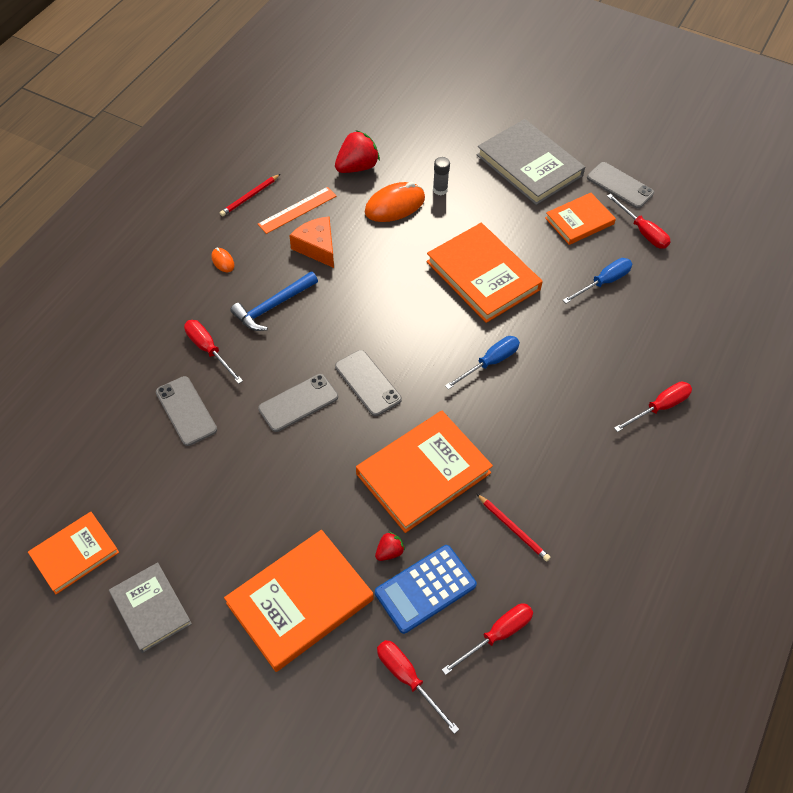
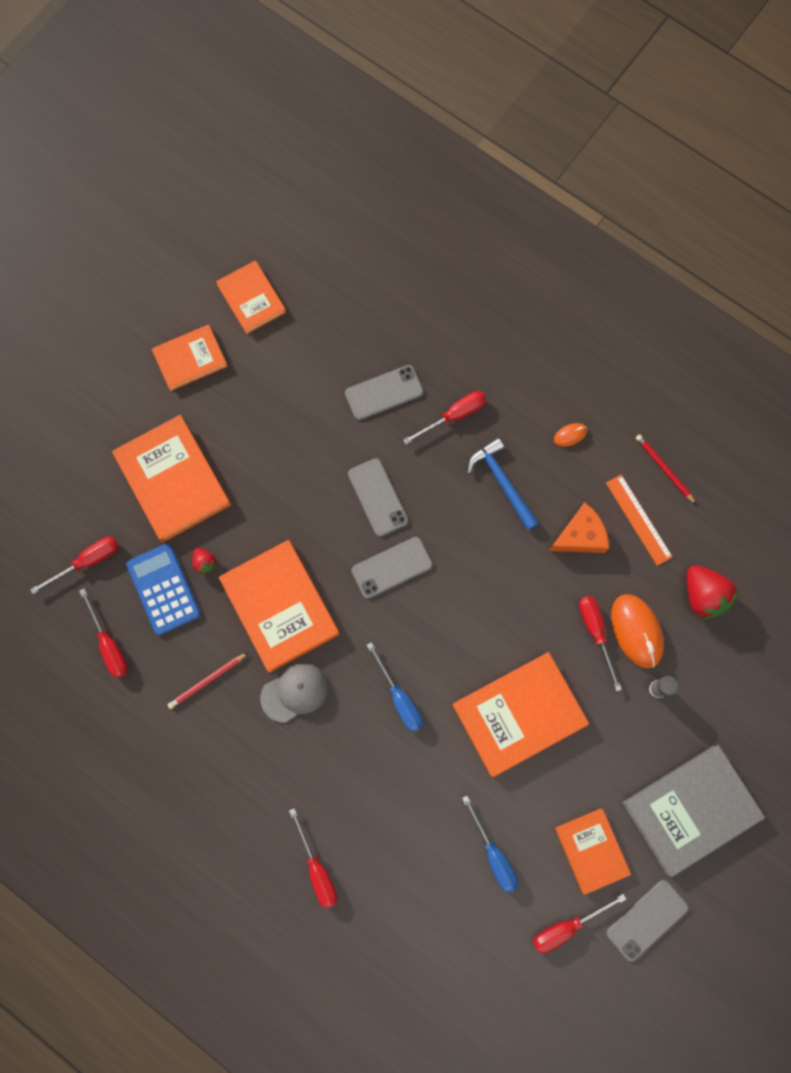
camera: 100 degrees right, 20 degrees up
grey book [109,562,192,653] -> orange book [152,325,228,391]
none -> grey cap [260,663,328,723]
none -> red screwdriver [579,596,622,691]

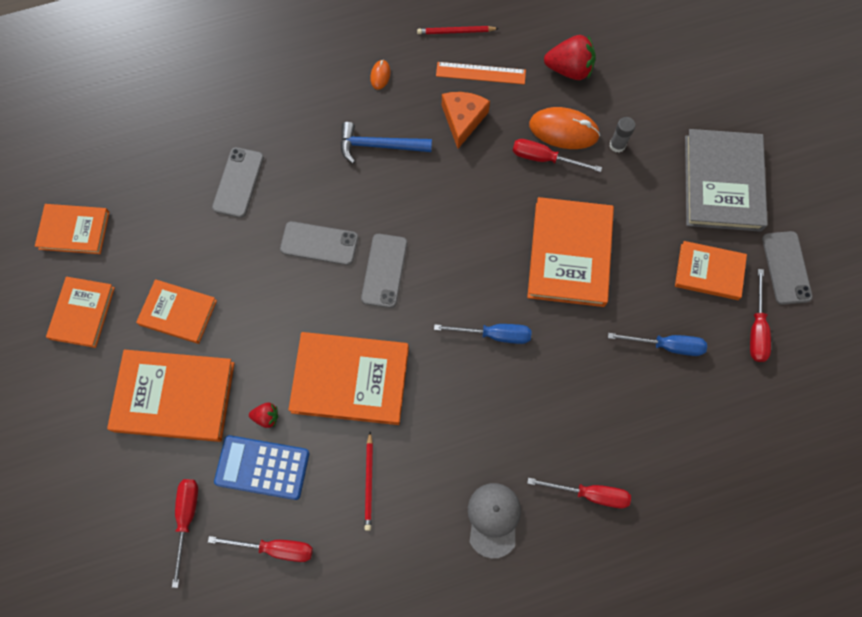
camera: 55 degrees left, 5 degrees down
grey cap [260,663,328,723] -> grey cap moved to [468,483,521,558]
red screwdriver [403,391,486,444] -> none
none -> orange book [136,279,217,344]

